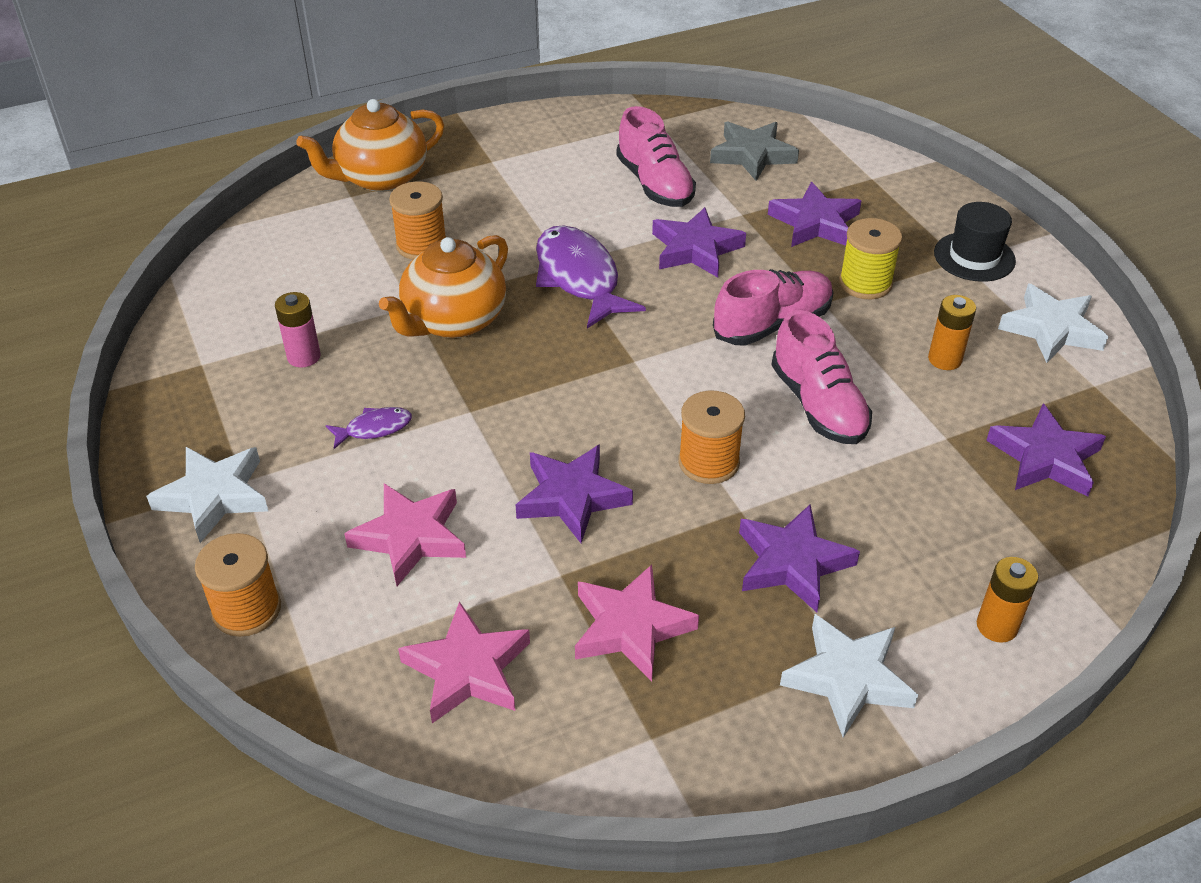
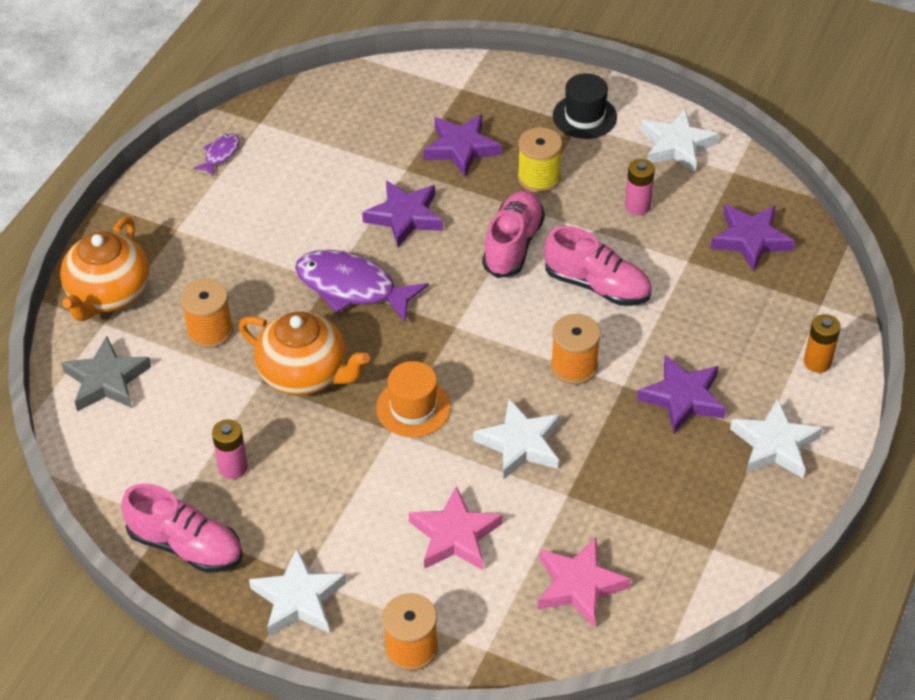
camera: 40 degrees left, 5 degrees up
purple fish [326,407,412,449] -> purple fish moved to [193,133,240,177]
orange teapot [379,235,508,338] -> orange teapot turned 60 degrees counterclockwise [238,312,370,396]
purple star [516,444,633,543] -> white star [473,398,561,480]
pink star [575,565,699,682] -> none
pink shoe [616,106,696,207] -> pink shoe moved to [121,483,243,573]
grey star [710,122,799,181] -> grey star moved to [61,336,151,412]
orange battery [928,295,976,370] -> pink battery [625,159,655,215]
none -> orange hat [376,361,451,437]

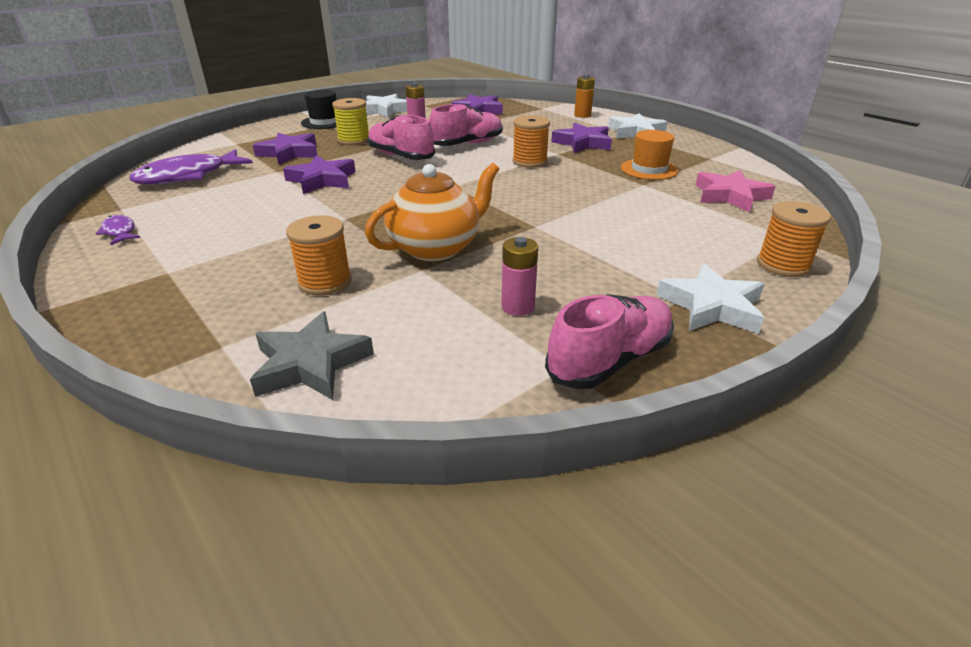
camera: 65 degrees left, 15 degrees down
orange teapot [60,216,150,321] -> none
purple fish [295,250,429,323] -> purple fish moved to [129,149,253,185]
orange hat [376,361,451,437] -> orange hat moved to [621,130,678,180]
pink star [408,486,502,570] -> none
white star [473,398,561,480] -> none

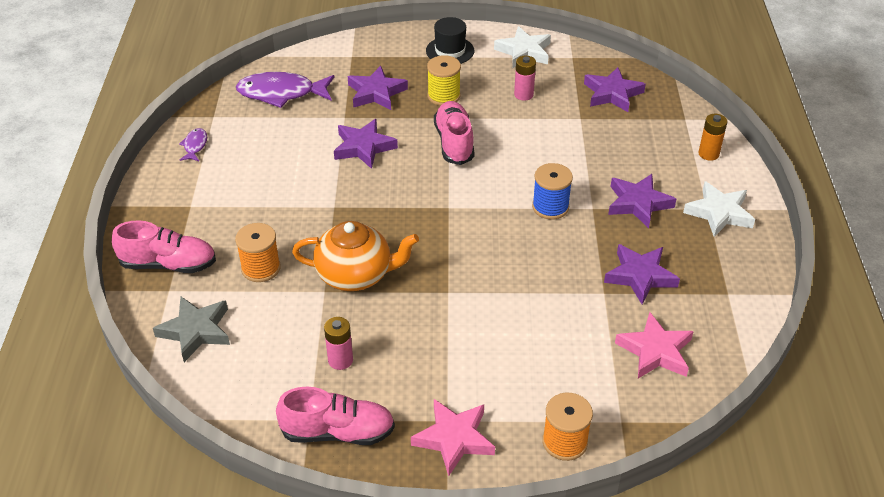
camera: 40 degrees right, 10 degrees up
pink shoe [429,104,503,146] -> pink shoe moved to [112,221,216,273]
orange spool [512,116,550,168] -> blue spool [532,163,573,220]
orange hat [621,130,678,180] -> purple star [604,244,680,304]
white star [656,263,764,334] -> pink star [411,399,495,476]

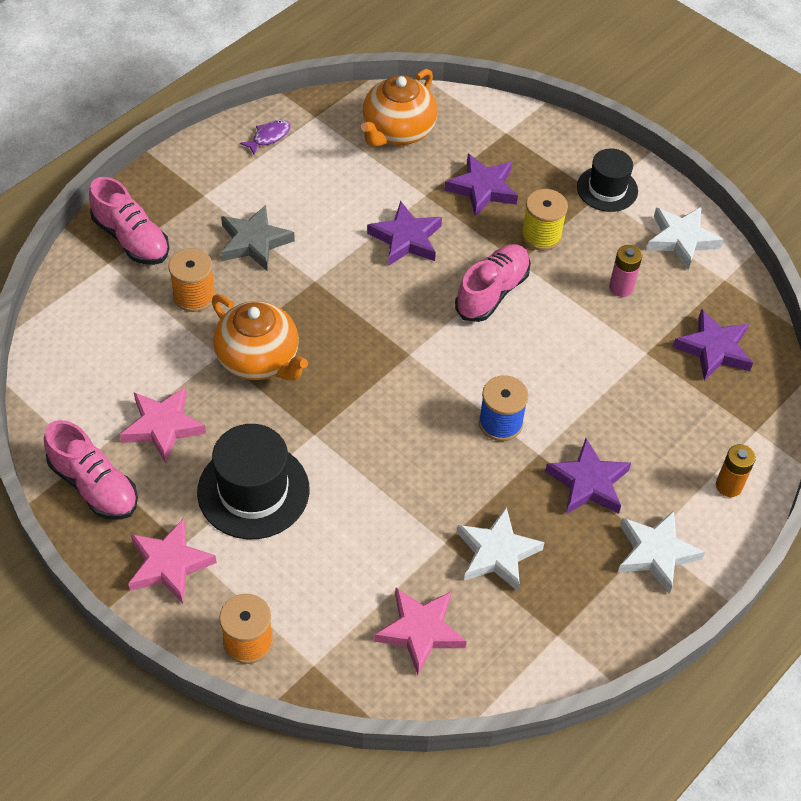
camera: 40 degrees right, 10 degrees up
grey star [153,297,230,362] -> grey star moved to [221,205,295,271]
purple fish [236,72,334,108] -> orange teapot [361,69,437,147]
pink battery [324,317,353,370] -> pink star [120,387,206,463]
purple star [604,244,680,304] -> white star [457,507,545,591]
none -> black hat [197,424,309,539]

